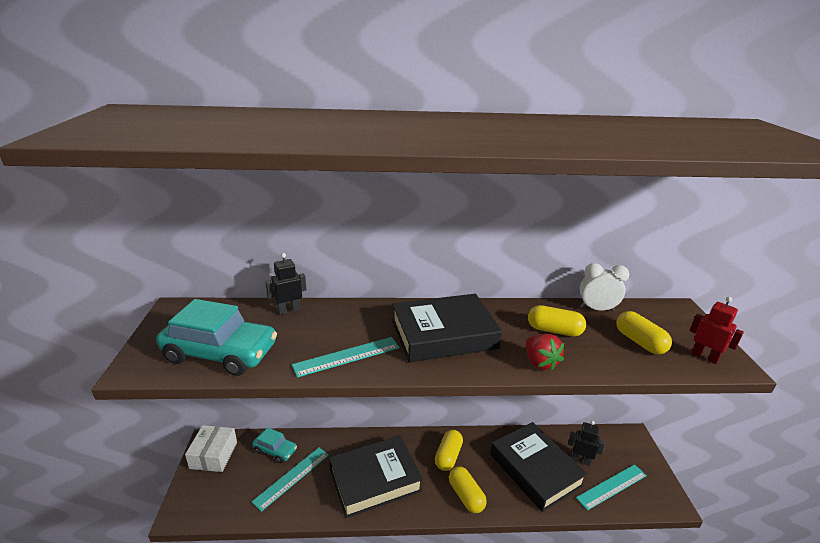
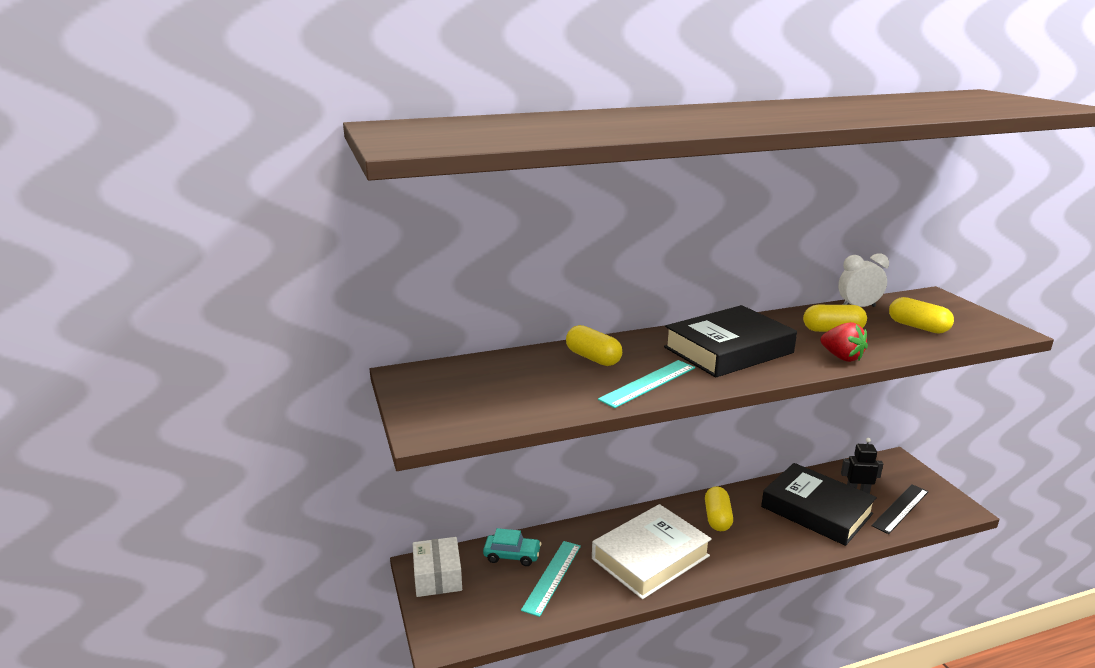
camera: 15 degrees left, 5 degrees down
turquoise car [156,299,277,376] -> none
black robot [265,253,306,315] -> none
black book [329,435,423,518] -> white book [592,504,712,599]
yellow capsule [449,467,487,513] -> yellow capsule moved to [566,325,622,366]
turquoise ruler [576,464,647,511] -> black ruler [871,484,929,534]
red robot [690,297,744,364] -> none

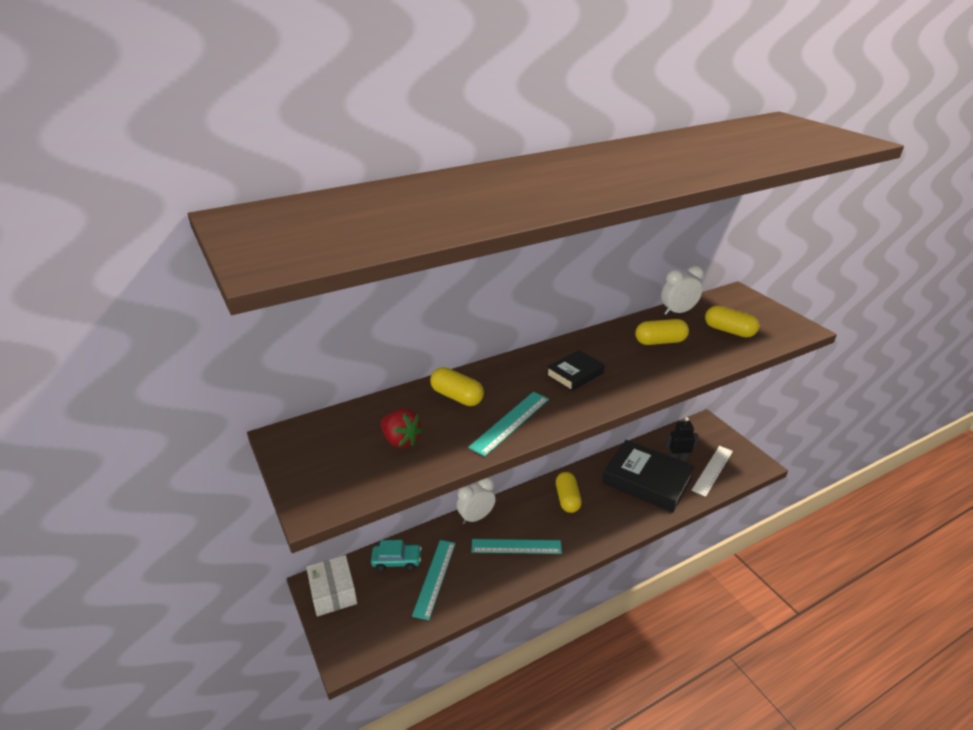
camera: 10 degrees left, 10 degrees up
white book [592,504,712,599] -> turquoise ruler [472,539,562,554]
black book [664,305,797,377] -> black book [546,350,605,391], size x0.51
red strawberry [820,322,868,362] -> red strawberry moved to [381,409,423,448]
black ruler [871,484,929,534] -> white ruler [691,446,733,497]
none -> white clock [457,477,496,524]

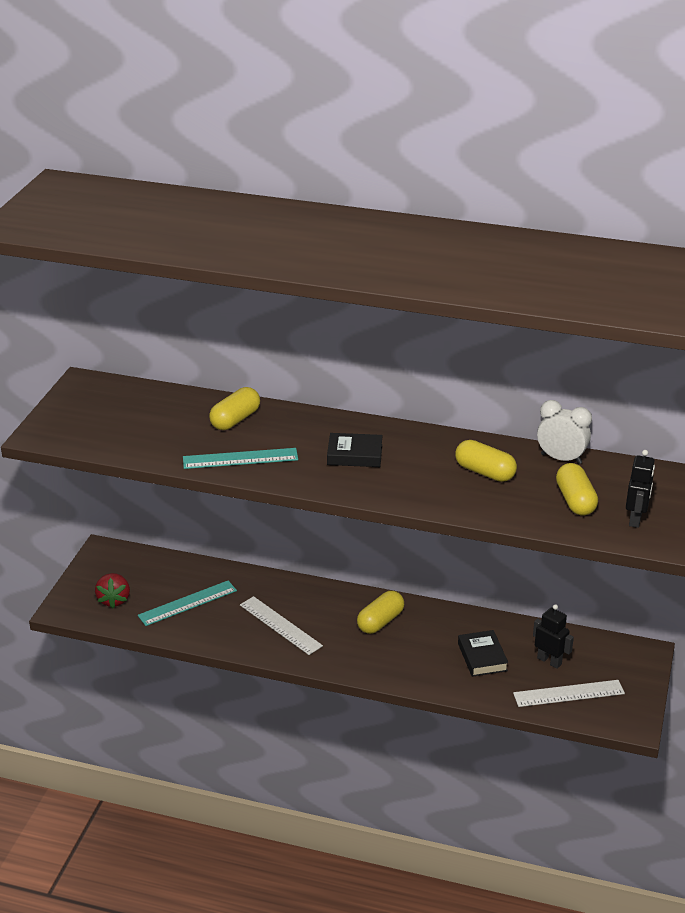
camera: 45 degrees right, 0 degrees up
white box [306,555,357,617] -> none
turquoise car [371,540,422,571] -> none
red strawberry [381,409,423,448] -> red strawberry moved to [95,573,130,608]
yellow capsule [430,367,484,406] -> yellow capsule turned 45 degrees clockwise [209,387,260,430]
white clock [457,477,496,524] -> none
turquoise ruler [472,539,562,554] -> white ruler [240,596,323,655]
black book [602,440,695,513] -> black book [458,630,508,677], size x0.51
none -> black robot [626,450,655,528]

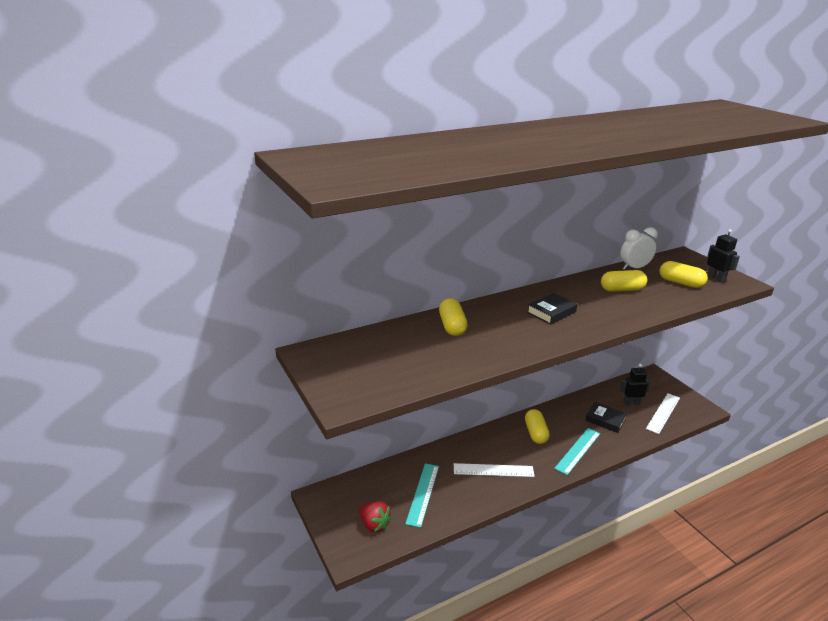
camera: 45 degrees left, 5 degrees down
turquoise ruler [183,448,298,469] -> turquoise ruler moved to [554,428,600,475]

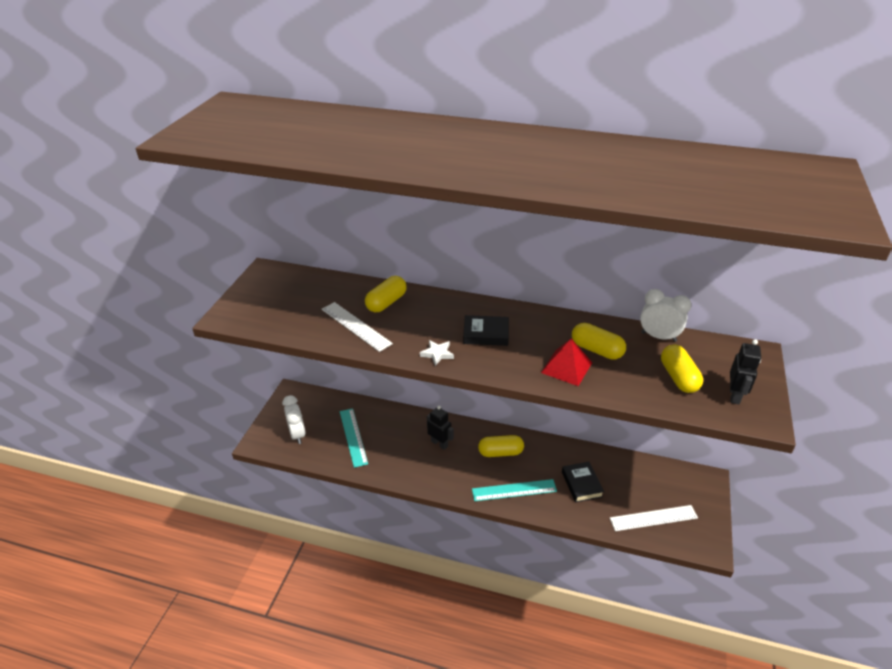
camera: 45 degrees right, 10 degrees up
red strawberry [359,501,392,532] -> white clock [282,395,305,444]
turquoise ruler [405,463,439,528] -> turquoise ruler turned 75 degrees counterclockwise [340,408,368,468]
white ruler [454,463,535,477] -> white ruler moved to [321,302,393,352]
yellow capsule [525,409,550,444] -> yellow capsule turned 45 degrees clockwise [478,435,524,457]
black robot [620,364,651,405] -> black robot moved to [427,406,454,450]
none -> white star [420,340,454,366]
none -> red pyramid [541,339,592,386]

